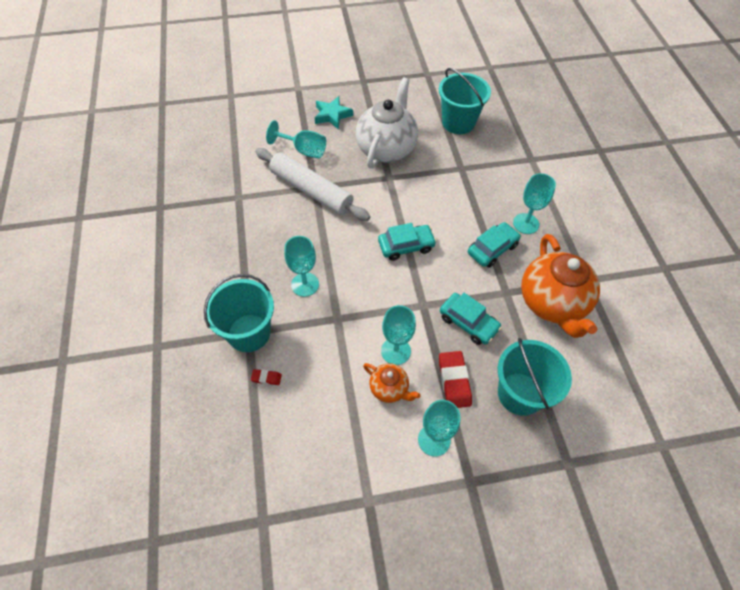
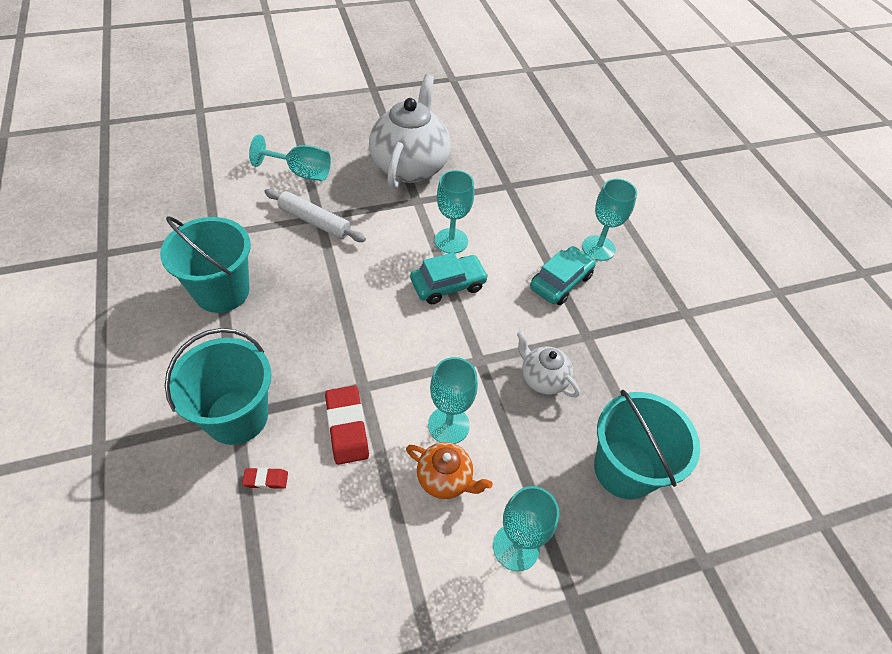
camera: 10 degrees left, 5 degrees down
white rolling pin [255,148,370,221] -> white rolling pin [264,189,366,242], size x0.63
turquoise goblet [284,236,319,297] -> turquoise goblet moved to [435,170,474,253]
turquoise star [315,96,353,129] -> none
turquoise bucket [439,68,491,134] -> turquoise bucket moved to [160,216,251,313]
red eraser [439,351,472,408] -> red eraser moved to [325,386,369,465]
turquoise car [440,293,502,345] -> white teapot [517,331,580,397]
orange teapot [521,234,600,338] -> none

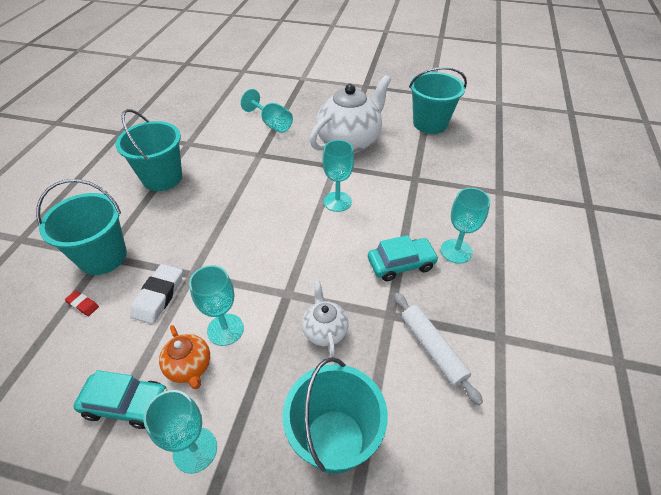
camera: 35 degrees right, 5 degrees down
white rolling pin [264,189,366,242] -> white rolling pin moved to [394,293,483,405]
red eraser [325,386,369,465] -> white eraser [130,264,183,324]
turquoise car [410,252,488,304] -> turquoise car moved to [73,370,167,429]
none -> turquoise bucket [409,67,467,134]

